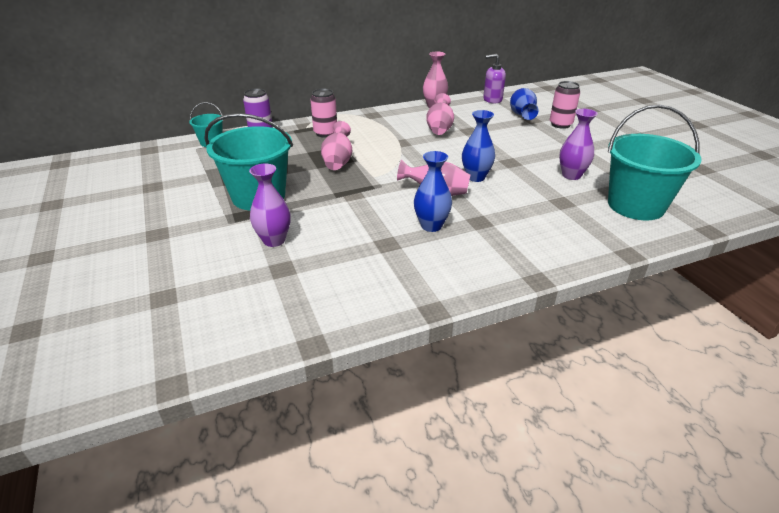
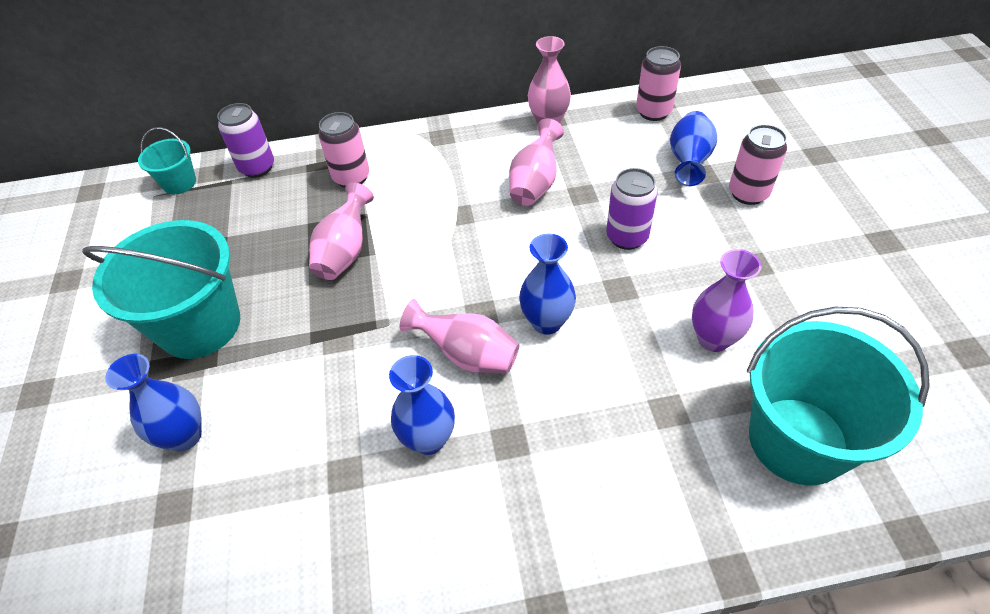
camera: 15 degrees right, 15 degrees up
purple vase [249,164,291,247] -> blue vase [105,354,202,451]
purple soap dispenser [483,54,506,103] -> pink can [636,46,681,121]
none -> purple can [606,168,658,250]

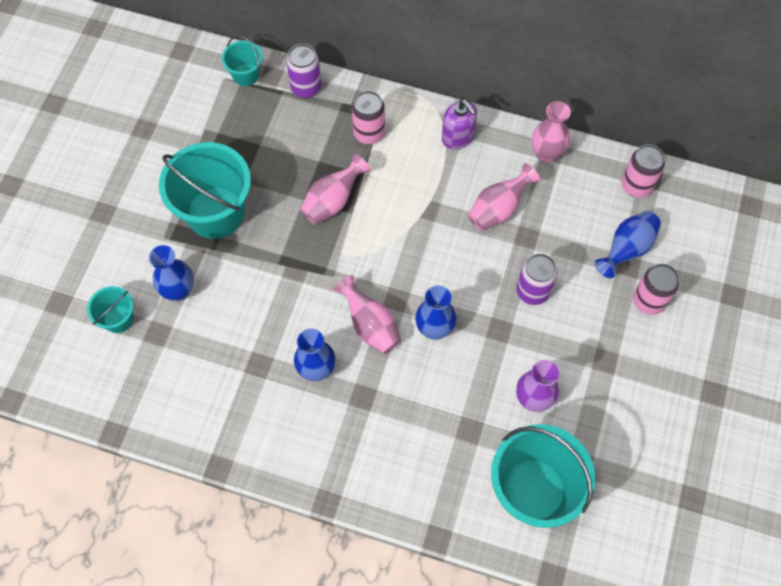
camera: 25 degrees right, 15 degrees up
none -> turquoise bucket [87,286,134,333]
none -> purple soap dispenser [442,99,477,150]

